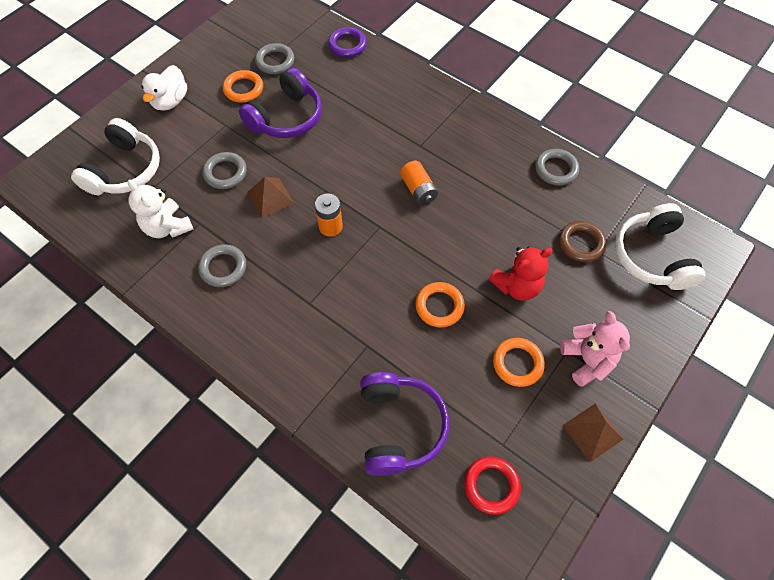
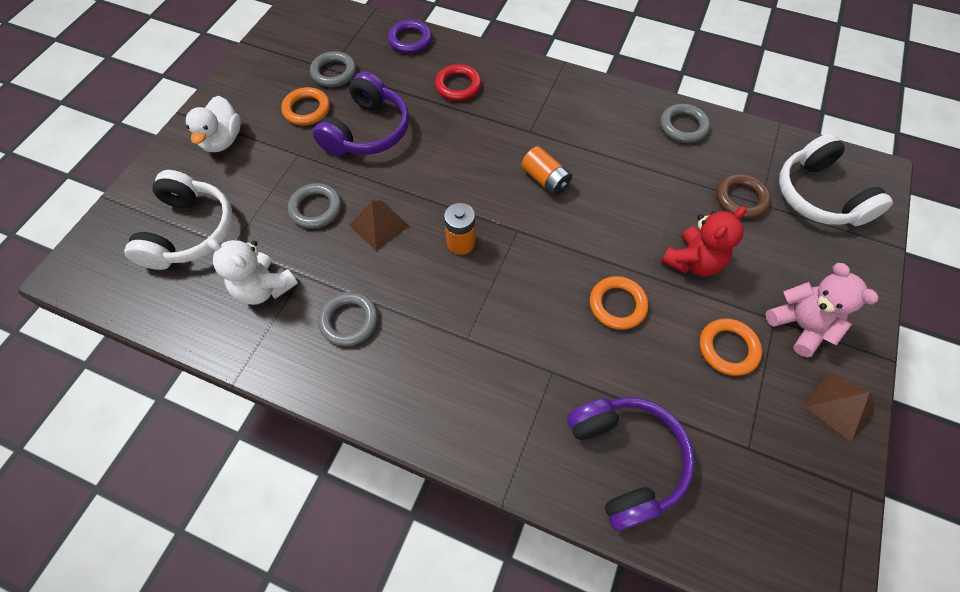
camera: 15 degrees left, 0 degrees up
red ring [464,456,521,515] -> red ring moved to [435,64,481,101]

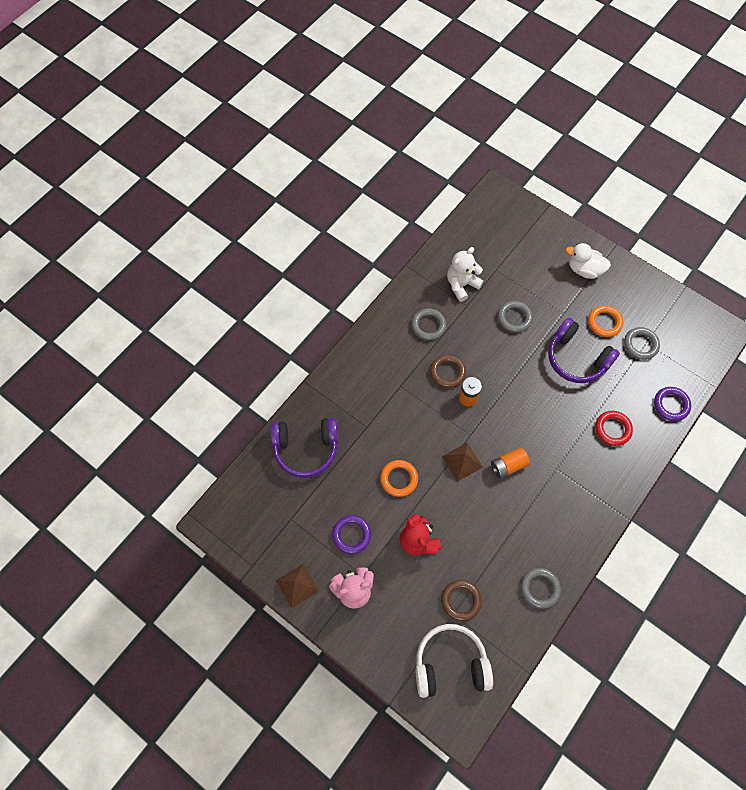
camera: 105 degrees right, 5 degrees up
white headphones [124,170,233,270] -> none
brown pyramid [349,201,409,251] -> brown pyramid moved to [442,443,483,482]
orange ring [700,318,762,376] -> purple ring [332,515,371,554]
none -> brown ring [430,355,466,388]

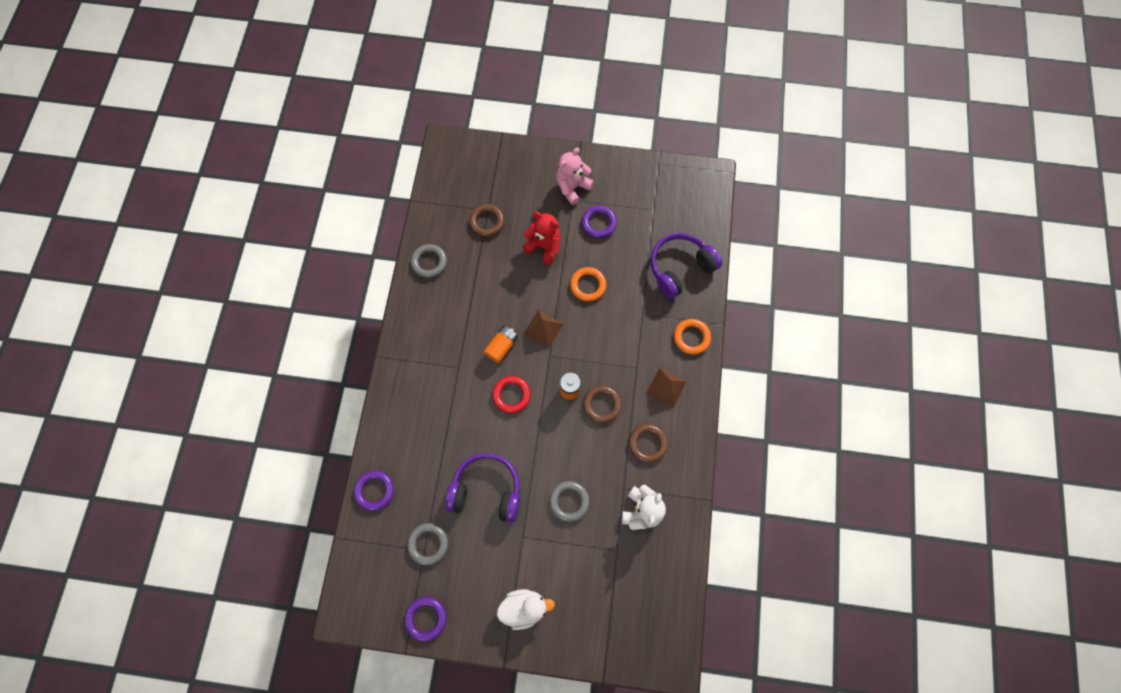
camera: 150 degrees right, 5 degrees up
brown pyramid [276,564,319,608] -> brown pyramid moved to [646,368,686,408]
grey ring [411,308,446,340] -> brown ring [629,424,668,463]
white headphones [415,624,493,698] -> none
orange ring [588,305,623,337] -> orange ring moved to [674,319,711,355]
red ring [595,411,633,446] -> red ring moved to [492,376,531,413]
none -> purple ring [404,597,446,642]

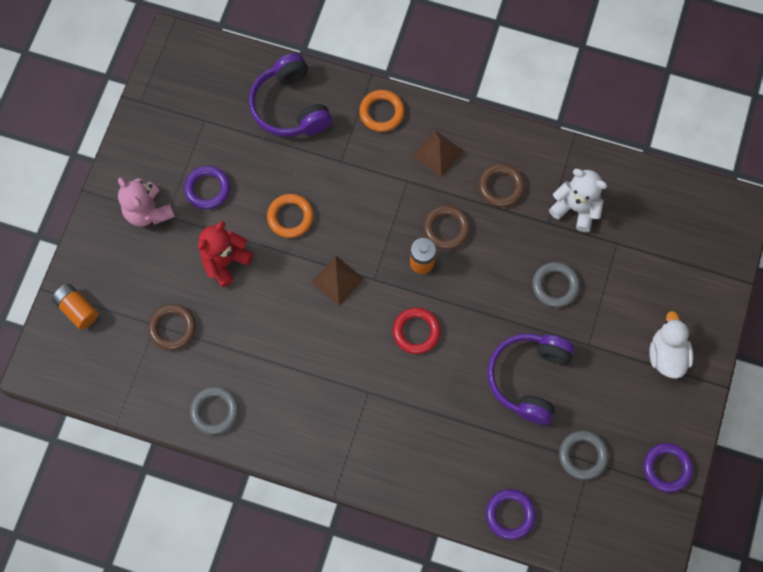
camera: 80 degrees left, 0 degrees up
orange battery [483,326,518,363] -> orange battery moved to [52,284,99,330]

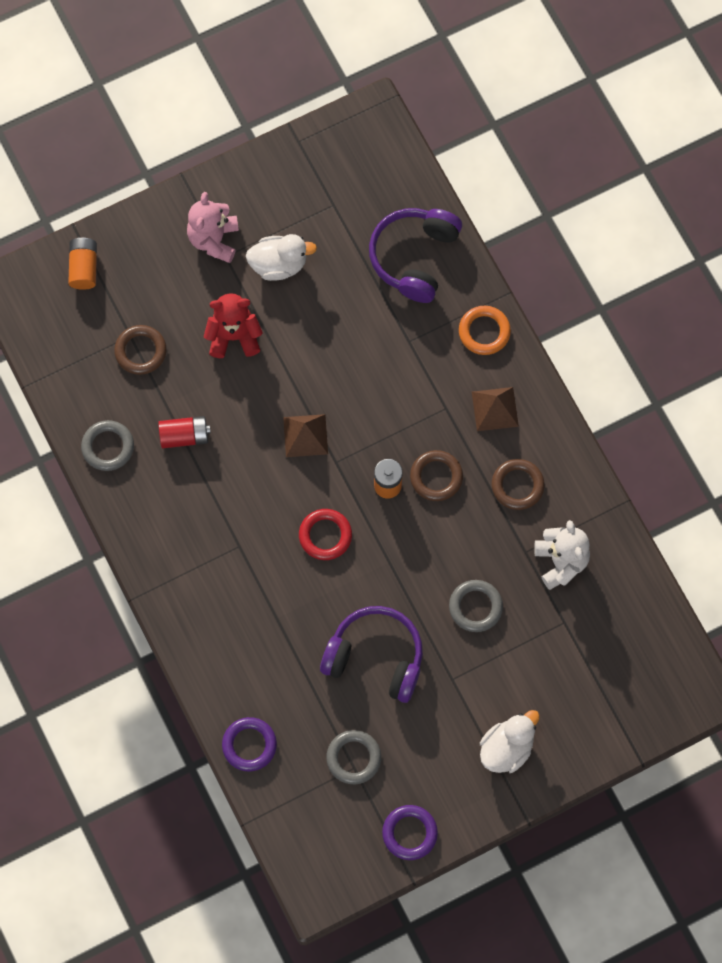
camera: 45 degrees right, 0 degrees up
purple ring [184,166,230,209] -> white duck [246,234,317,281]
orange ring [267,194,313,238] -> none
purple headphones [487,333,575,425] -> purple headphones turned 45 degrees clockwise [320,606,423,703]
none -> red battery [158,416,211,448]

